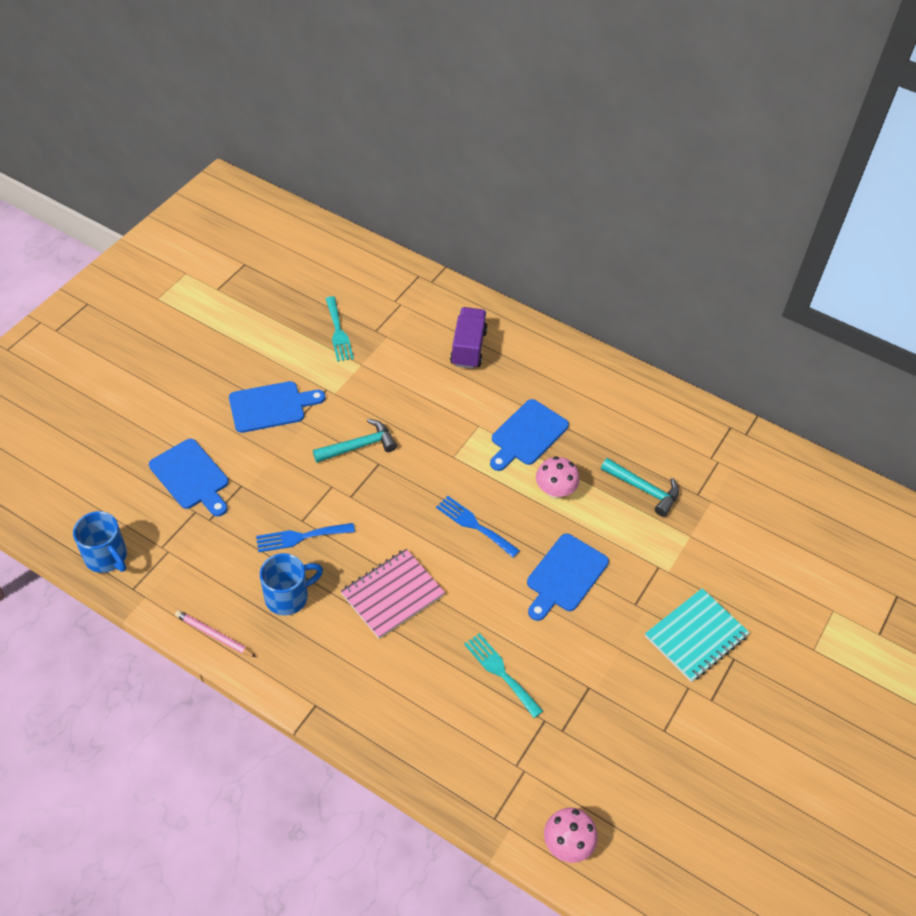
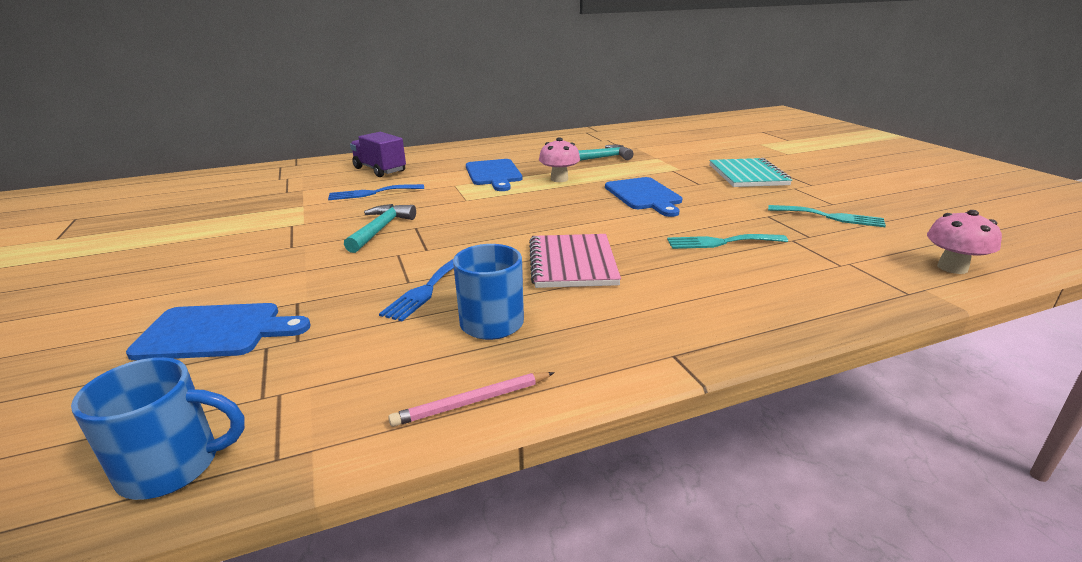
camera: 50 degrees left, 25 degrees down
blue cutting board [229,381,325,433] -> none
turquoise fork [325,296,354,362] -> turquoise fork moved to [768,205,886,227]
blue fork [436,496,520,558] -> blue fork moved to [328,184,424,200]

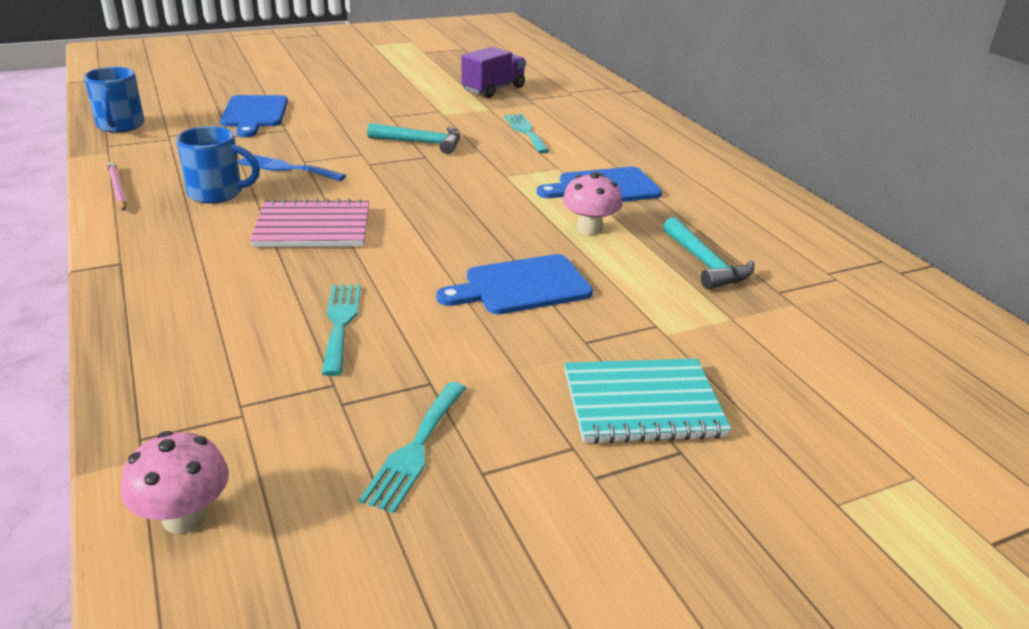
camera: 85 degrees right, 5 degrees up
blue fork [328,184,424,200] -> turquoise fork [504,114,550,153]
purple truck [350,132,406,177] -> purple truck moved to [461,47,526,98]

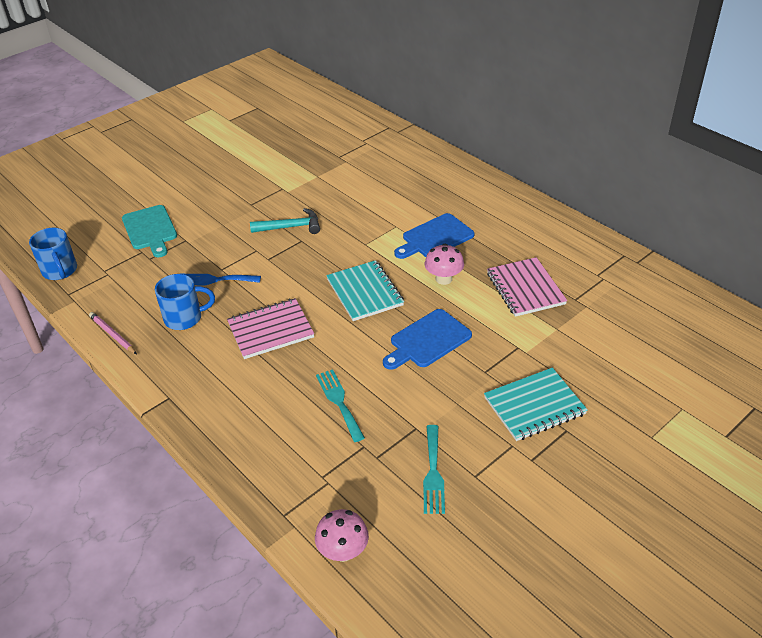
camera: 15 degrees left, 10 degrees up
blue cutting board [220,95,288,137] -> turquoise cutting board [122,205,177,257]
purple truck [461,47,526,98] -> none
turquoise fork [504,114,550,153] -> none
turquoise hammer [663,217,754,290] -> pink notebook [487,257,567,317]
none -> turquoise notebook [326,260,404,321]

